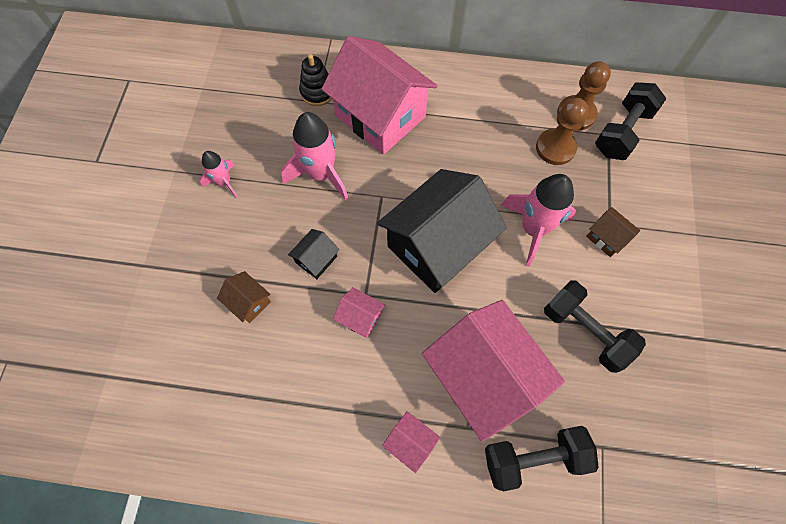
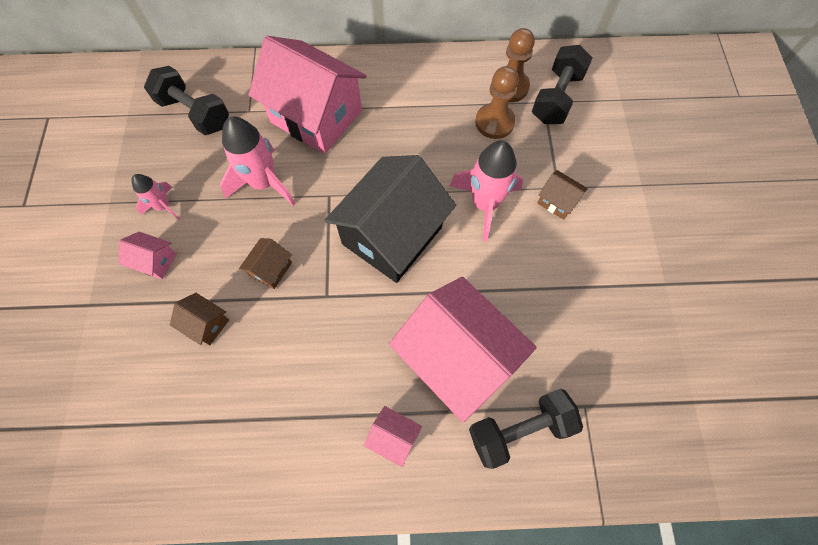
camera: 10 degrees left, 0 degrees up
black house [288,229,340,279] -> brown house [239,238,292,289]
black stacking toy [299,54,332,106] -> none
pink house [333,287,385,338] -> pink house moved to [119,232,177,279]
black dumbbell [544,280,646,373] -> black dumbbell moved to [144,66,229,135]

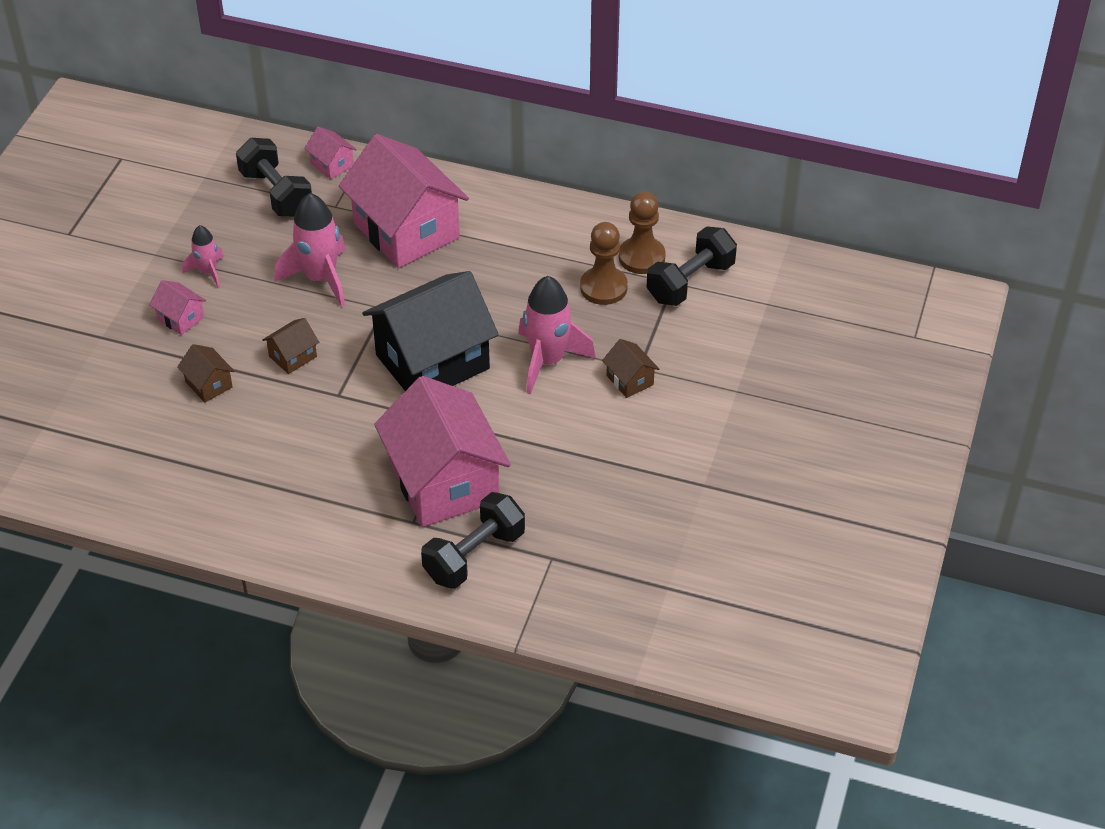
camera: 20 degrees right, 20 degrees down
pink house [364,406,422,467] -> pink house moved to [304,127,357,179]
black dumbbell [469,388,583,469] -> black dumbbell turned 45 degrees counterclockwise [421,492,525,589]

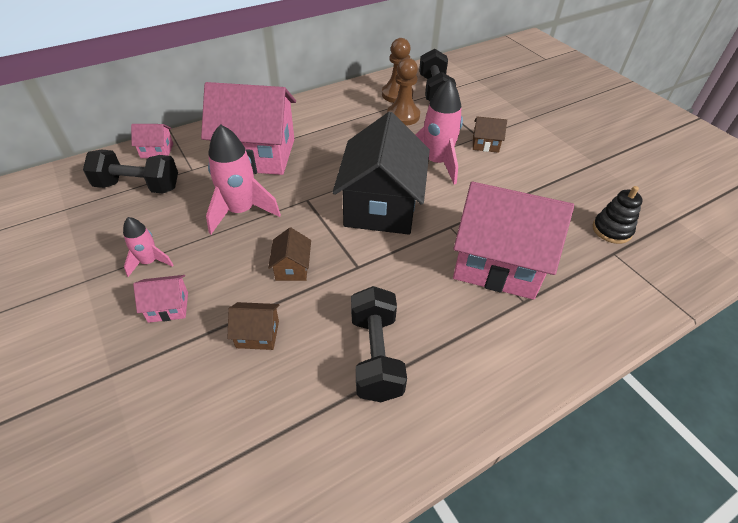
camera: 50 degrees left, 0 degrees up
black dumbbell [421,492,525,589] -> black dumbbell moved to [351,286,407,402]
none -> black stacking toy [593,186,643,244]

